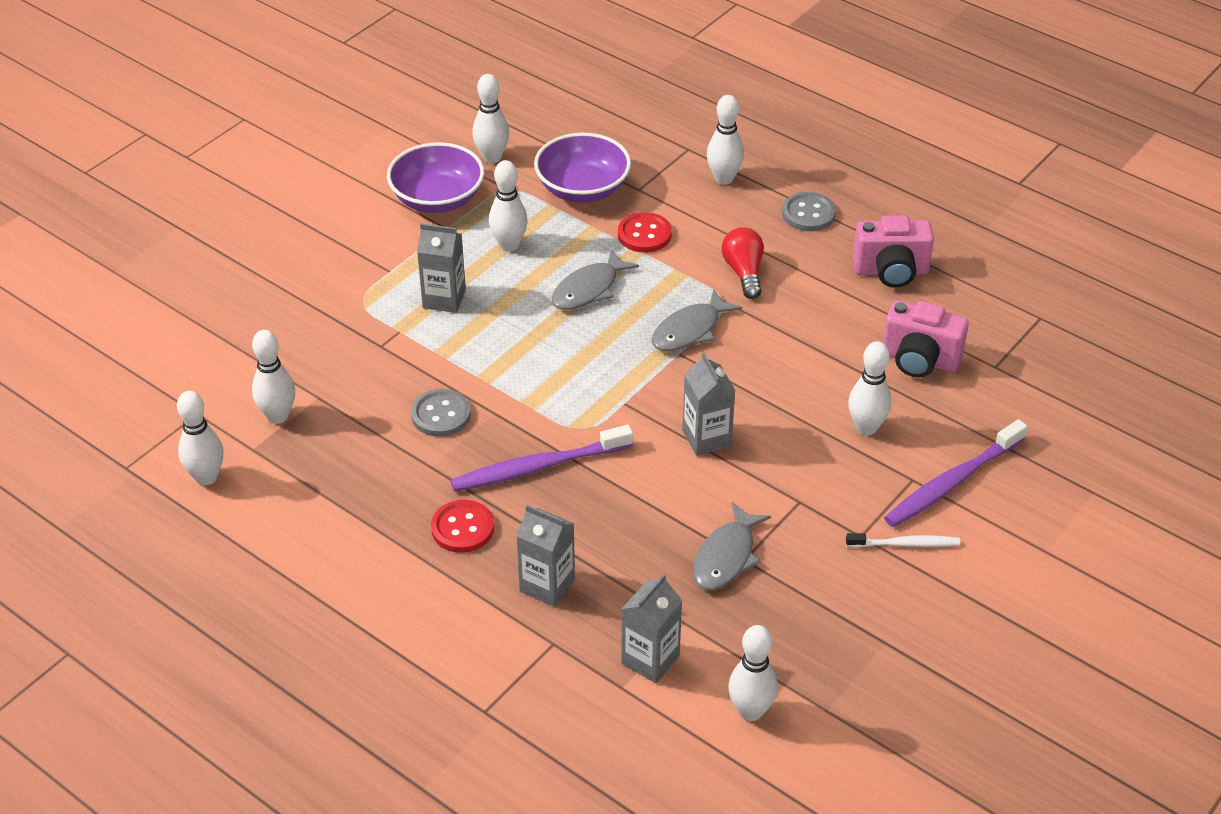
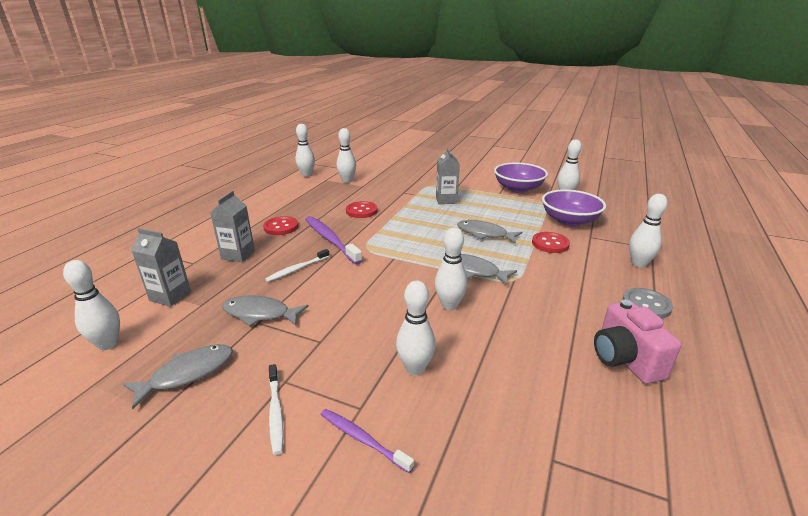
camera: 75 degrees right, 15 degrees down
grey button [411,389,471,437] -> red button [346,201,378,218]
white bowling pin [489,160,528,252] -> white bowling pin moved to [435,227,468,310]
grey carton [682,353,736,456] -> none
red light bulb [721,227,764,299] -> none
pink camera [883,300,969,377] -> none
purple toothbrush [884,419,1028,527] -> purple toothbrush [320,409,414,473], size x0.58
none -> grey fish [123,344,233,409]
none -> white toothbrush [265,249,330,282]

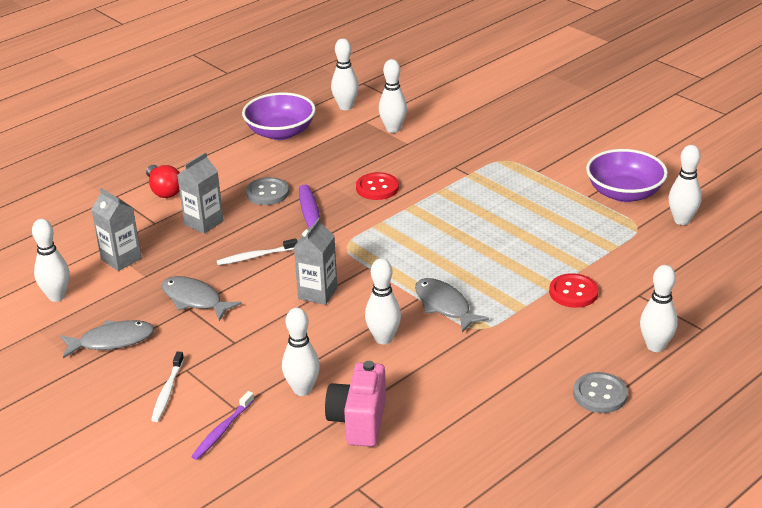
camera: 25 degrees right, 5 degrees up
red button [263,216,298,235] -> grey button [246,177,289,205]
purple toothbrush [320,409,414,473] -> purple toothbrush turned 120 degrees counterclockwise [191,391,254,460]
grey carton [436,148,460,204] -> grey carton moved to [294,218,337,305]
grey fish [457,220,522,244] -> none
purple bowl [542,189,606,226] -> purple bowl moved to [242,92,316,140]
pink camera [594,300,682,384] -> pink camera moved to [325,361,386,447]
none -> red light bulb [146,165,180,198]

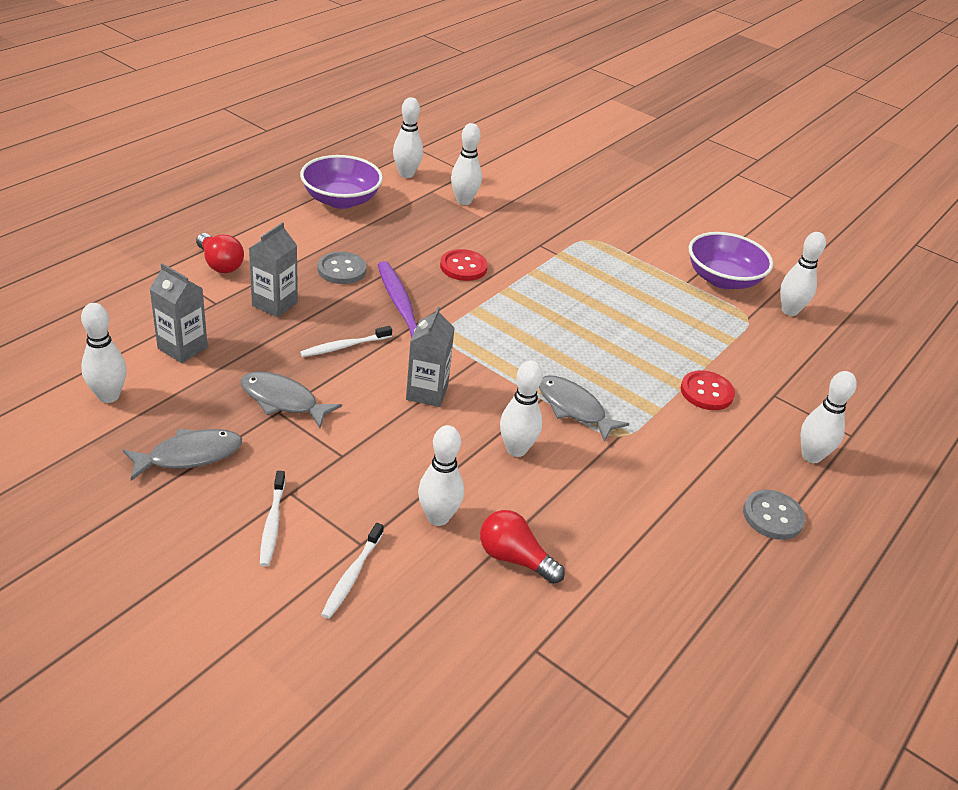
camera: 15 degrees left, 5 degrees up
purple toothbrush [191,391,254,460] -> white toothbrush [321,523,384,619]
pink camera [325,361,386,447] -> red light bulb [480,510,565,584]

